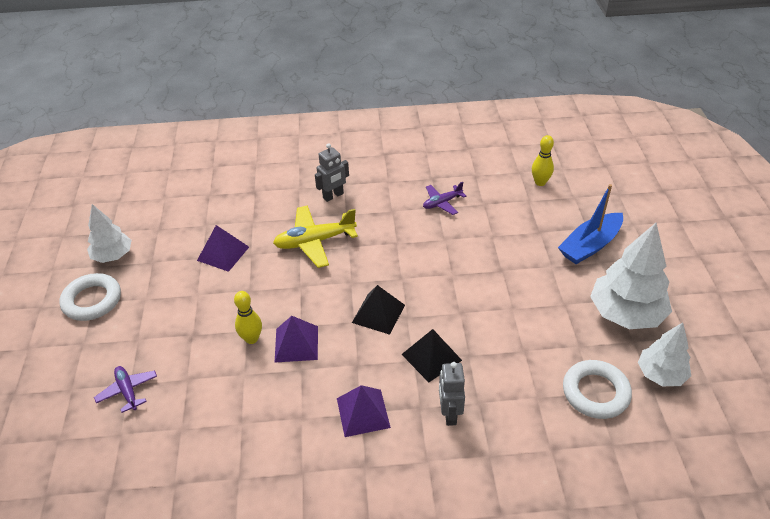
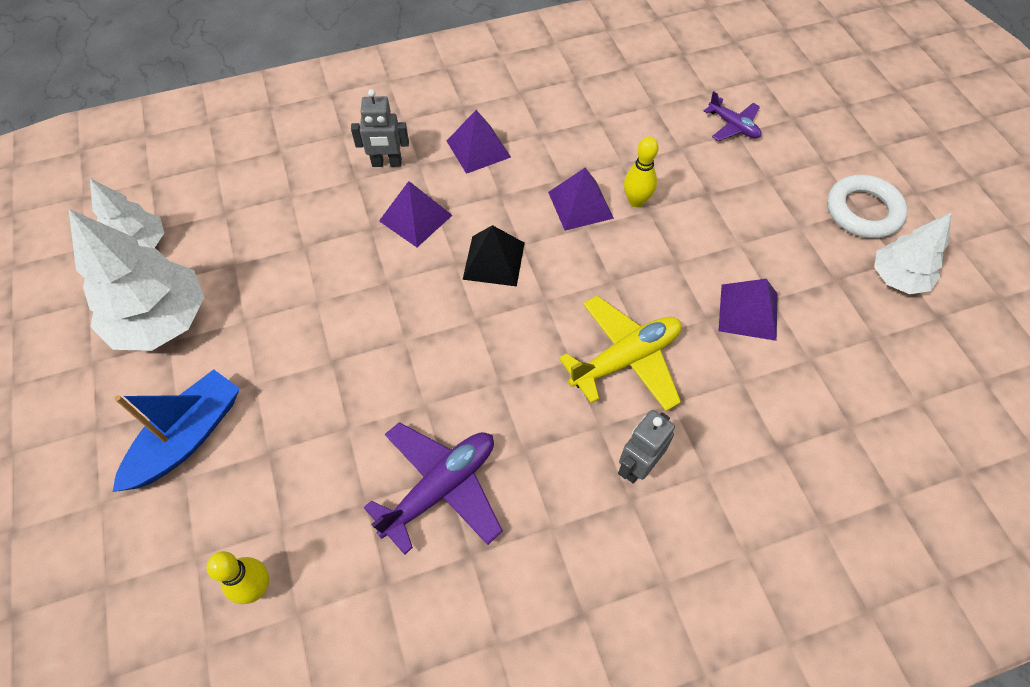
camera: 165 degrees right, 15 degrees up
black pyramid [401,329,462,382] -> purple pyramid [379,181,452,247]
purple plane [423,182,467,215] -> purple plane [363,422,503,555], size x1.72
grey robot [439,362,465,426] -> grey robot turned 105 degrees clockwise [351,89,409,167]
white ring [563,360,632,419] -> none

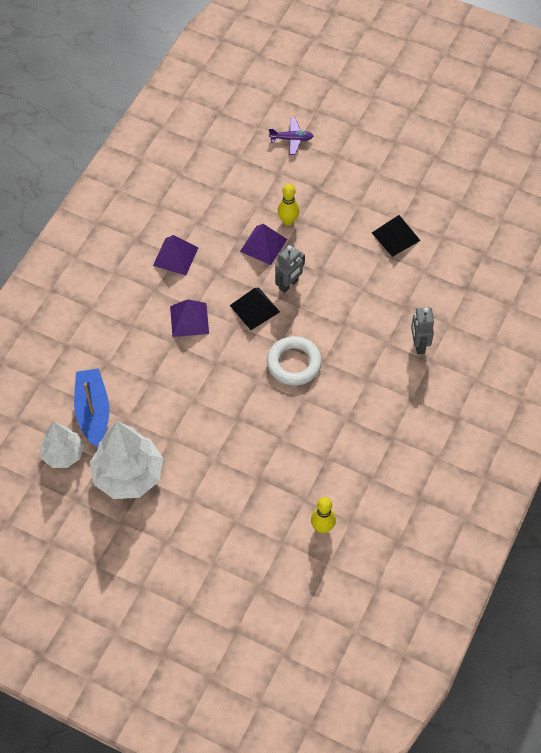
camera: 45 degrees left, 0 degrees up
blue boat [113,369,240,492] -> blue boat moved to [74,368,109,447]
grey robot [351,89,409,167] -> grey robot moved to [275,245,305,293]
purple plane [363,422,503,555] -> none
yellow plane [559,296,682,411] -> none
purple pyramid [719,279,778,341] -> black pyramid [372,215,421,257]
white ring [827,175,908,239] -> white ring moved to [267,336,322,386]
white tree [874,213,952,294] -> none

